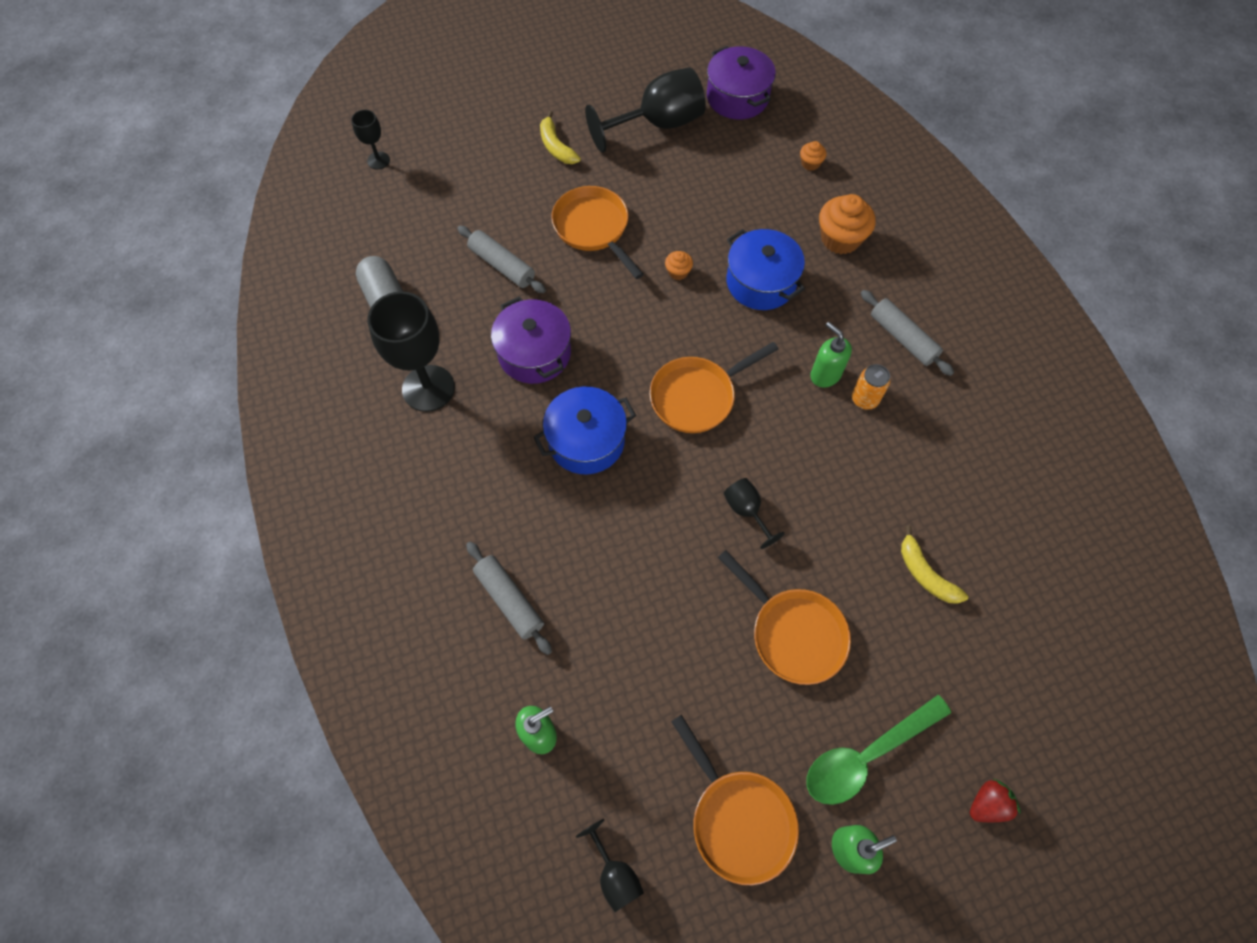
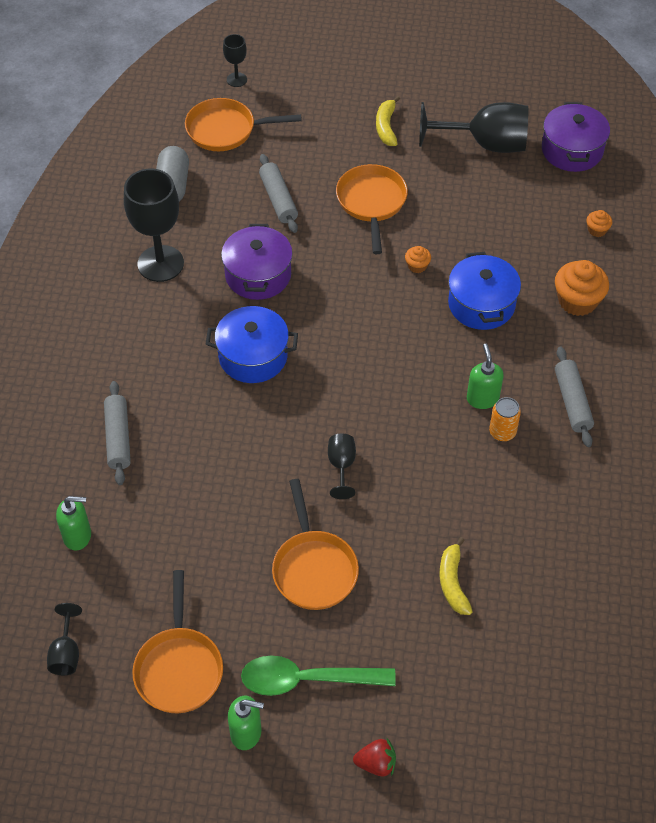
camera: 30 degrees right, 10 degrees down
orange pan [649,342,779,433] -> orange pan moved to [185,98,301,151]

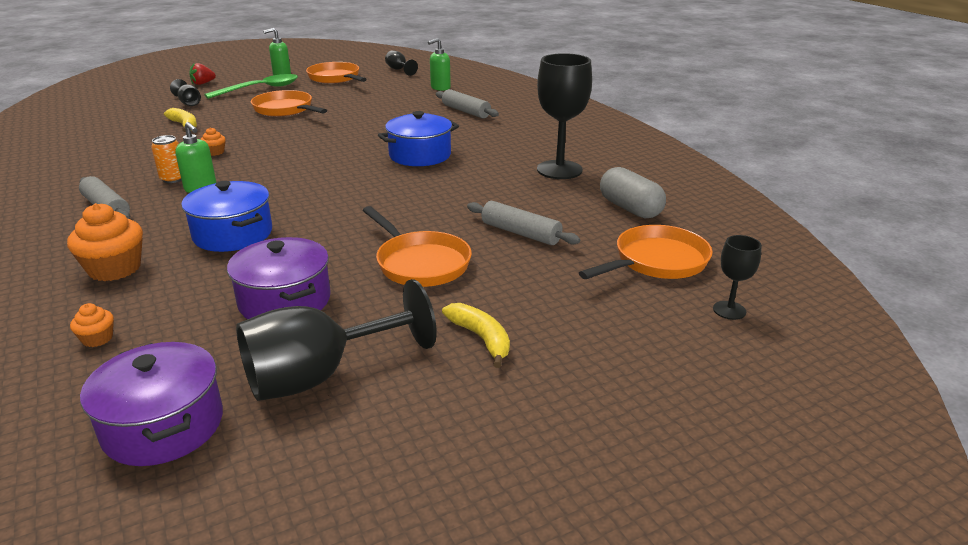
camera: 145 degrees right, 25 degrees down
purple pot [221,224,293,300] -> purple pot moved to [227,237,331,319]
black goblet [328,434,356,499] -> black goblet moved to [170,79,201,106]
orange cupcake [405,246,431,273] -> orange cupcake moved to [201,127,226,156]

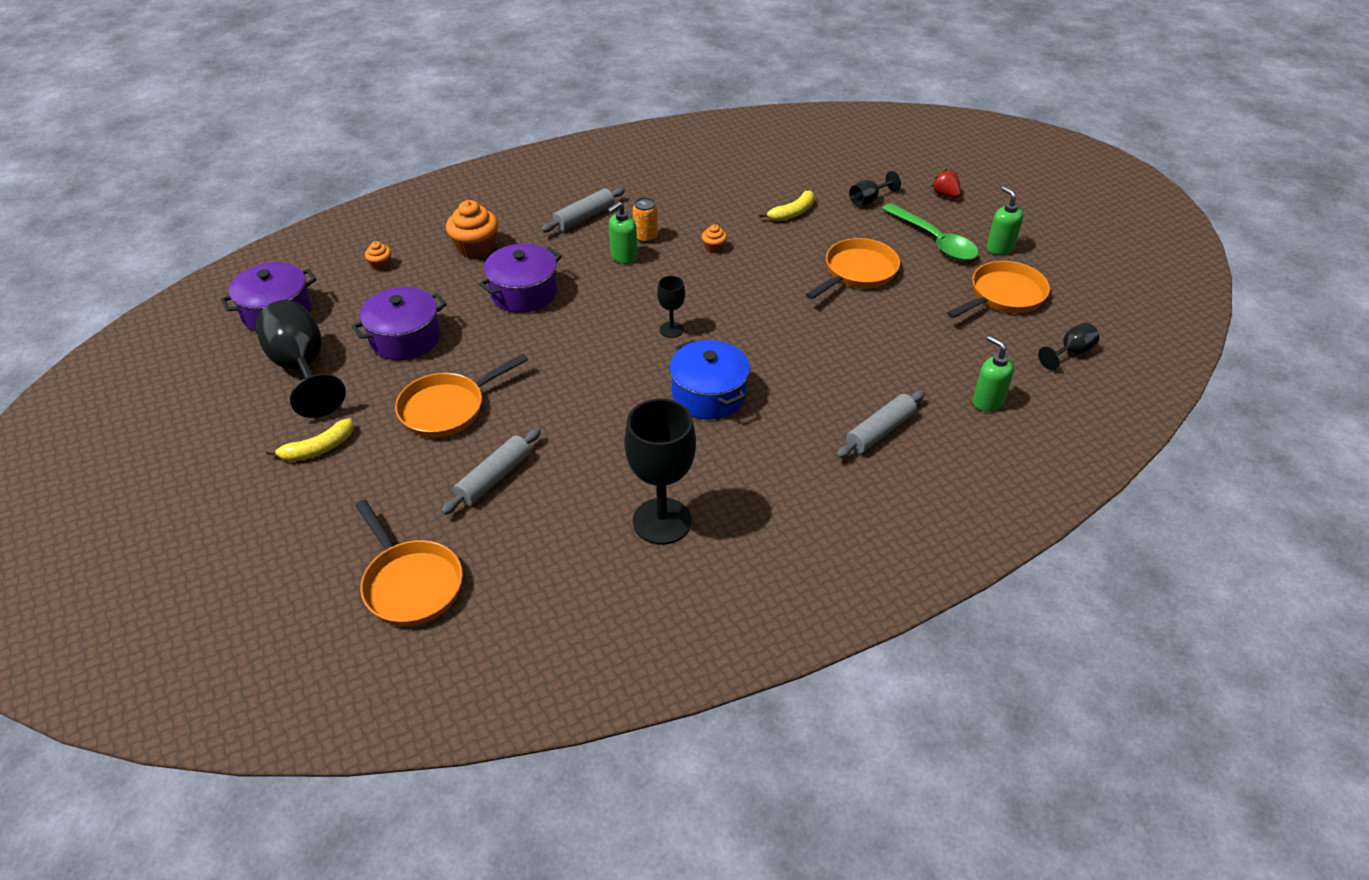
camera: 90 degrees right, 15 degrees up
blue pot [181,181,272,252] -> purple pot [479,244,562,313]
grey capsule [600,167,666,218] -> none
black goblet [713,235,762,320] -> black goblet moved to [657,276,685,338]

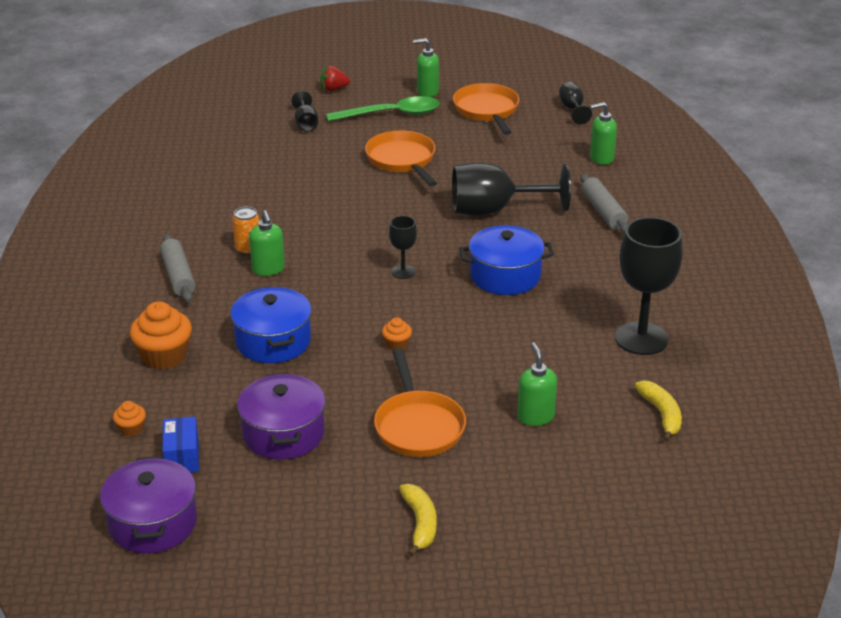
camera: 65 degrees left, 10 degrees down
black goblet [256,300,346,418] -> black goblet moved to [452,163,571,216]
orange pan [355,500,463,626] -> none
grey rolling pin [441,428,541,515] -> green soap dispenser [517,343,557,426]
purple pot [479,244,562,313] -> blue pot [230,286,312,363]
orange cupcake [702,224,727,253] -> orange cupcake moved to [382,317,412,350]
yellow banana [759,190,815,221] -> yellow banana moved to [635,380,682,442]
none -> blue box [162,417,199,473]

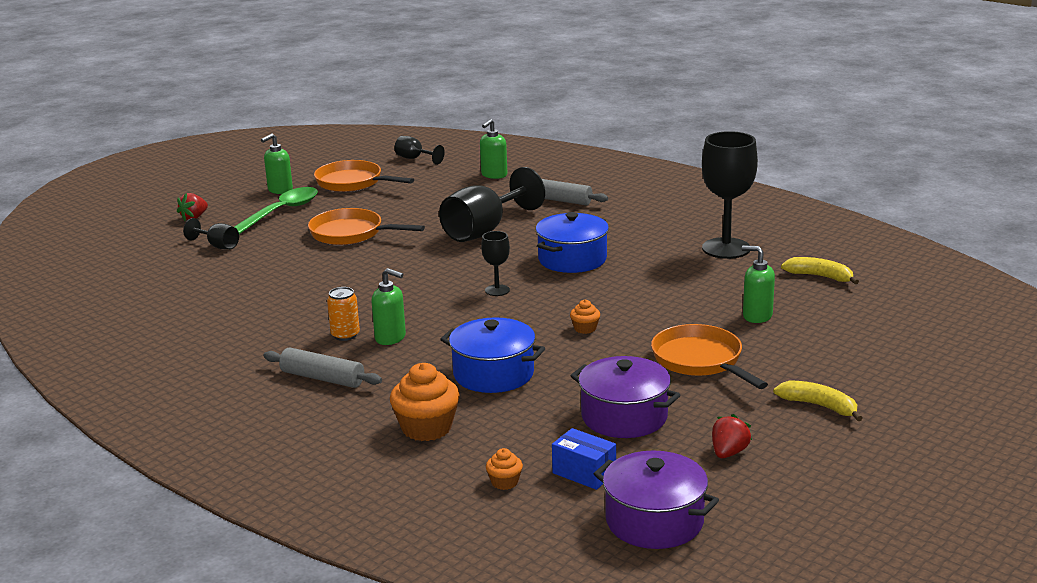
camera: 45 degrees left, 10 degrees down
orange pan [374,348,466,457] -> orange pan turned 150 degrees counterclockwise [651,324,768,389]
none -> red strawberry [712,414,752,458]

